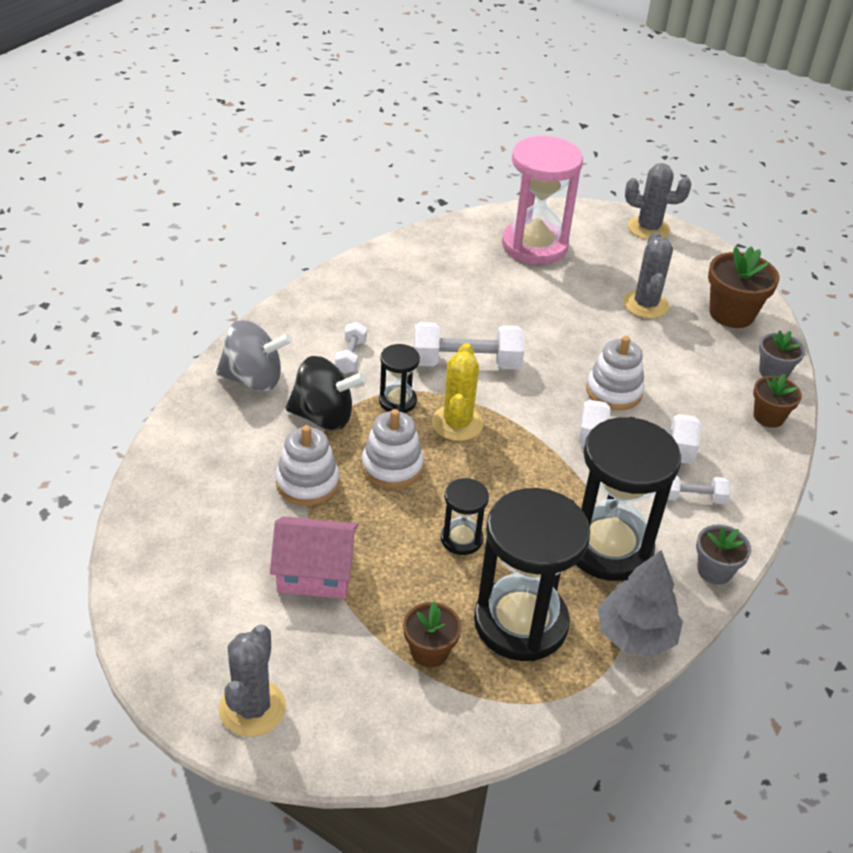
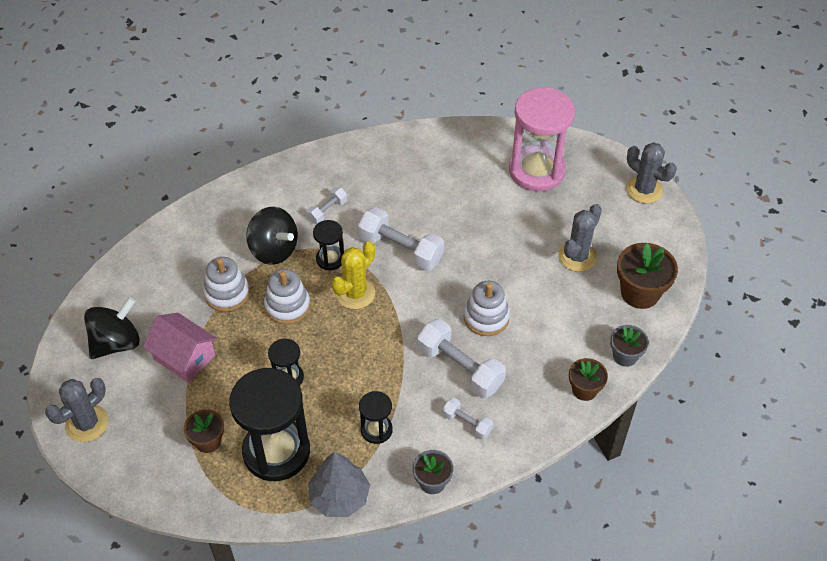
camera: 35 degrees right, 10 degrees up
grey spinning top [216,320,292,391] -> none
black hourglass [576,417,681,581] -> black hourglass [359,391,393,444], size x0.48
none -> black spinning top [84,297,140,359]

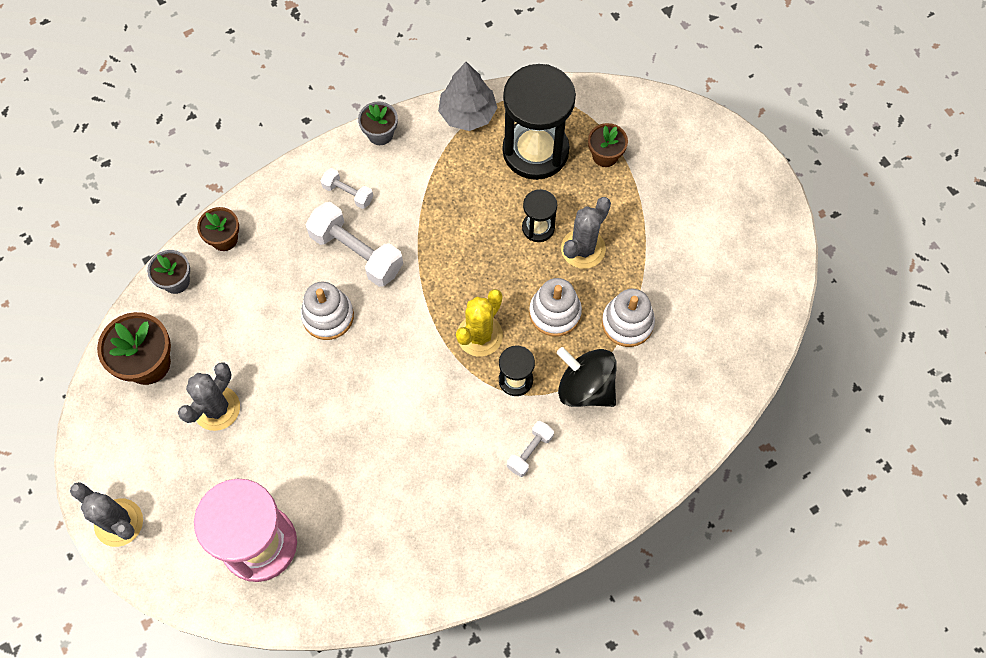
camera: 175 degrees right, 15 degrees up
grey cactus [45,378,109,442] -> grey cactus moved to [561,197,611,269]
black spinning top [84,297,140,359] -> none
pink house [143,313,217,383] -> none
white dumbbell [358,207,444,271] -> none
black hourglass [359,391,393,444] -> none

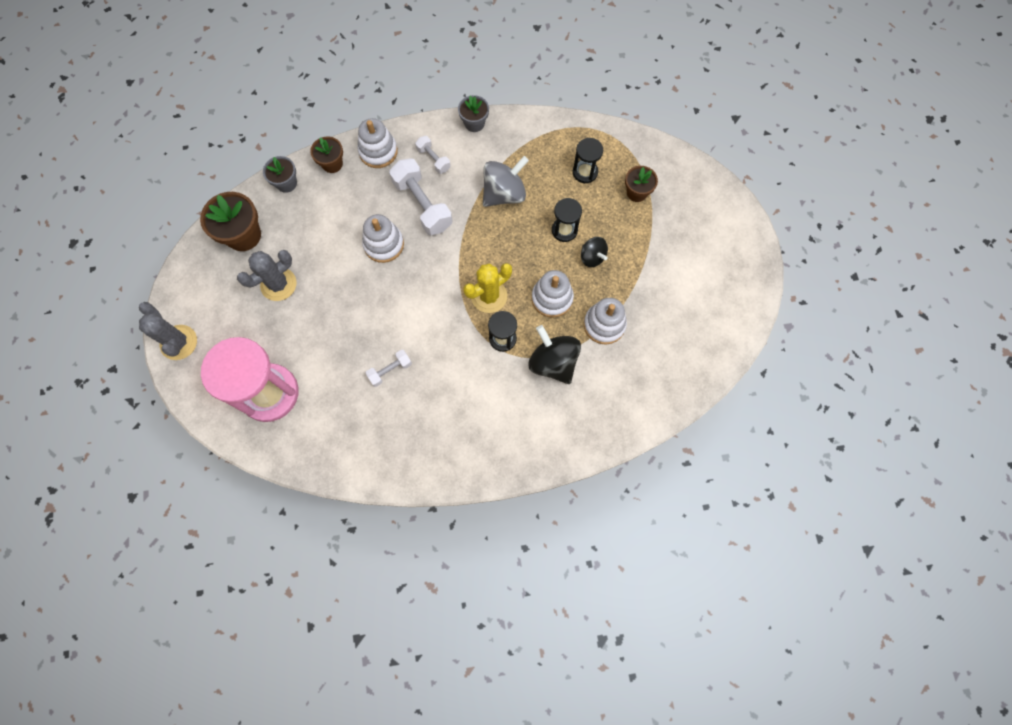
camera: 20 degrees right, 5 degrees up
grey tree [438,62,497,131] -> none
black hourglass [502,64,576,180] -> black hourglass [573,138,603,183], size x0.48
white dumbbell [507,421,554,477] -> white dumbbell moved to [365,350,412,387]
grey cactus [561,197,611,269] -> black spinning top [581,237,608,267]
none -> white stacking toy [358,118,398,168]
none -> grey spinning top [483,156,529,207]

